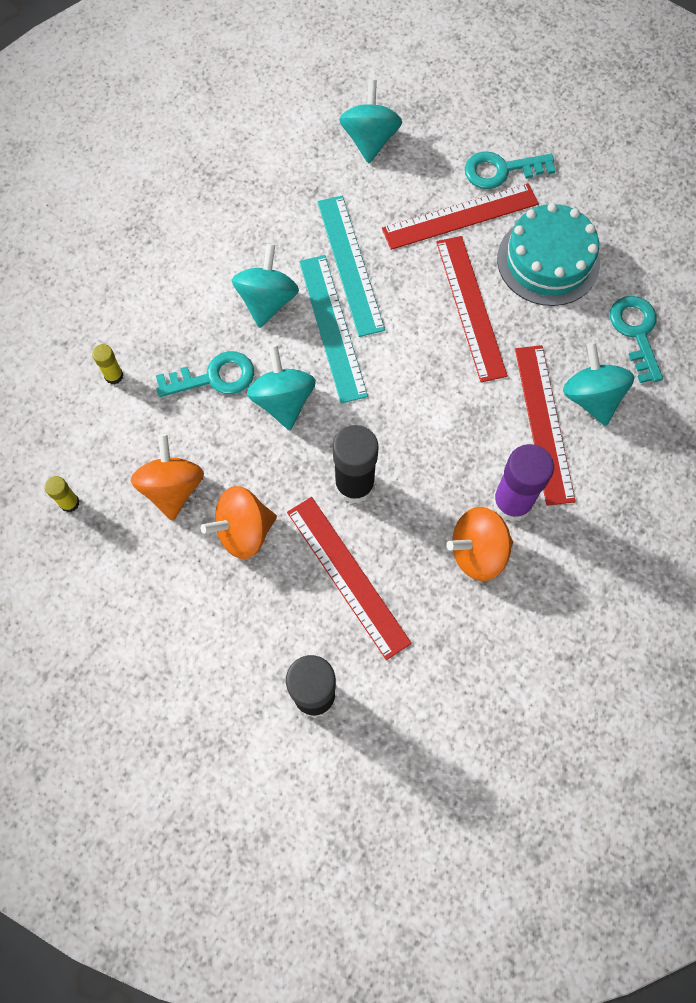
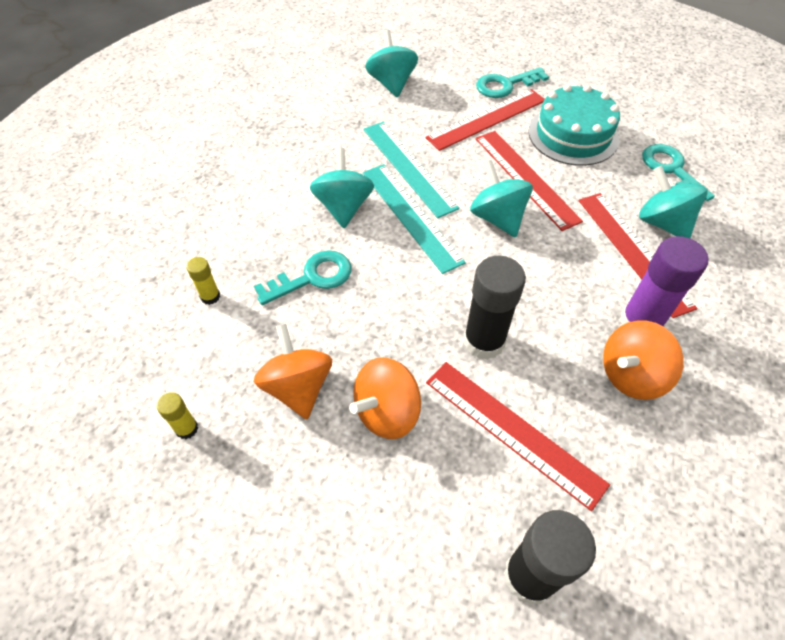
camera: 15 degrees left, 15 degrees down
turquoise spinning top [247,345,316,430] -> turquoise spinning top moved to [470,160,533,237]

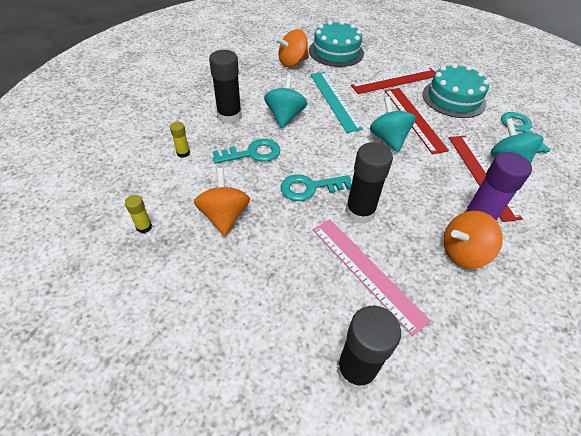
camera: 10 degrees right, 5 degrees down
orange spinning top [349,357,421,439] -> orange spinning top moved to [275,29,309,67]
turquoise ruler [363,164,466,274] -> none
turquoise spinning top [365,29,418,97] -> turquoise cake [309,21,364,67]
red ruler [426,362,610,511] -> pink ruler [313,219,431,336]
turquoise key [476,67,549,98] -> turquoise key moved to [281,174,352,201]
none -> black glue stick [209,50,242,124]

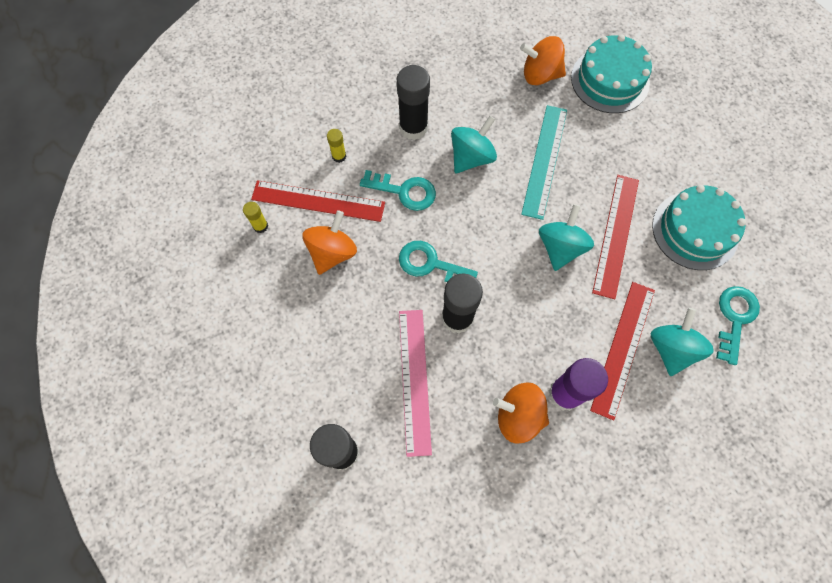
camera: 35 degrees right, 20 degrees up
red ruler [351,68,435,94] -> red ruler moved to [251,180,385,222]

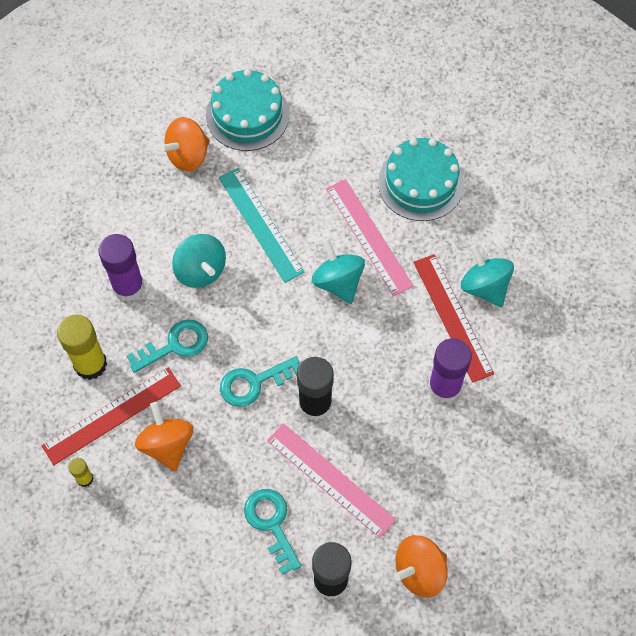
camera: 45 degrees left, 5 degrees down
yellow glue stick [327,129,346,163] -> yellow glue stick [57,315,107,380], size x2.04
black glue stick [397,65,430,140] -> purple glue stick [98,234,145,302]
turquoise spinning top [451,116,497,173] -> turquoise spinning top turned 150 degrees clockwise [172,234,226,288]
orange spinning top [493,382,549,444] -> orange spinning top moved to [394,535,448,598]
red ruler [592,175,639,299] -> pink ruler [326,179,414,296]
turquoise key [716,286,760,365] -> turquoise key moved to [244,489,302,575]

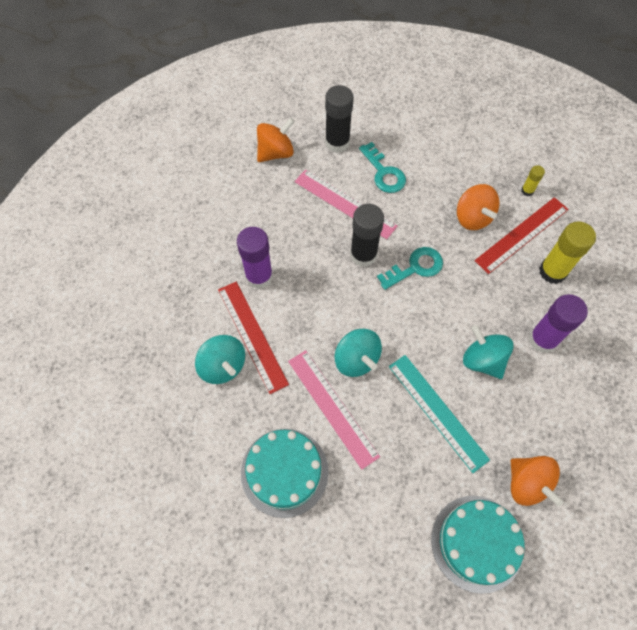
camera: 175 degrees right, 0 degrees up
turquoise key [127,319,208,373] -> none
orange spinning top [160,117,210,172] -> orange spinning top turned 105 degrees clockwise [511,456,563,507]

